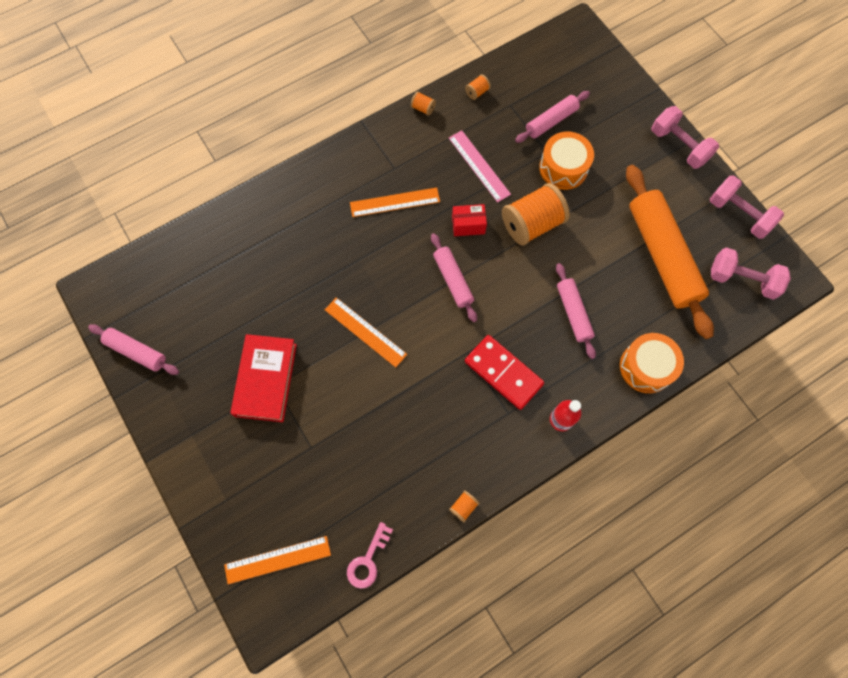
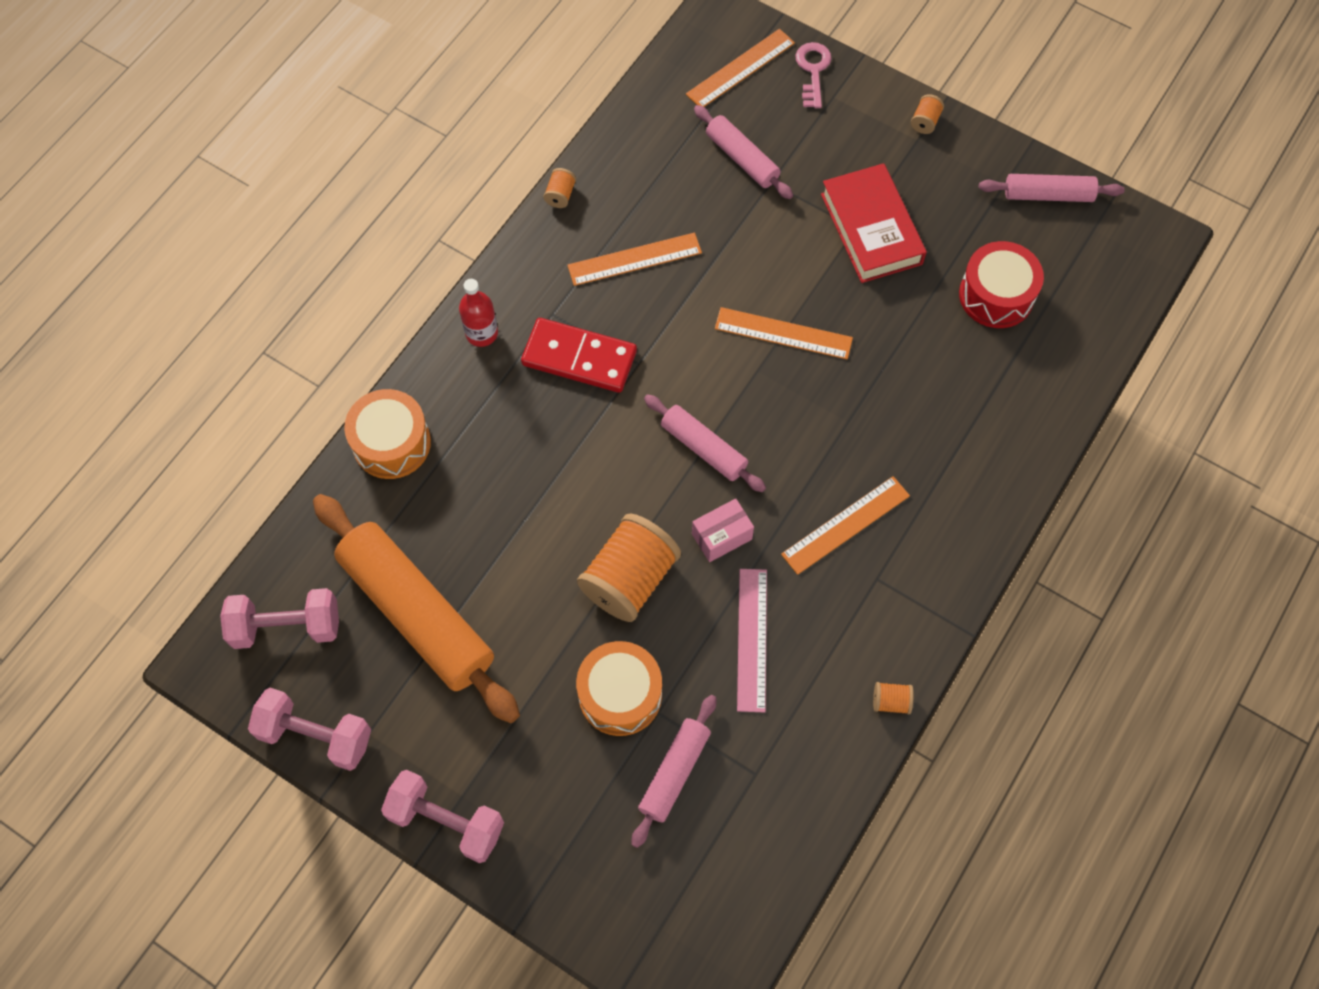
camera: 155 degrees right, 5 degrees down
pink key [347,522,393,589] -> pink key moved to [795,42,831,108]
pink ruler [449,130,511,203] -> pink ruler turned 60 degrees clockwise [737,569,767,712]
red box [452,204,487,236] -> pink box [692,498,754,562]
orange spool [465,74,491,100] -> orange spool moved to [911,94,944,134]
pink rolling pin [556,263,596,359] -> pink rolling pin moved to [694,105,793,199]
none -> orange ruler [567,233,702,286]
none -> red drum [959,241,1044,328]

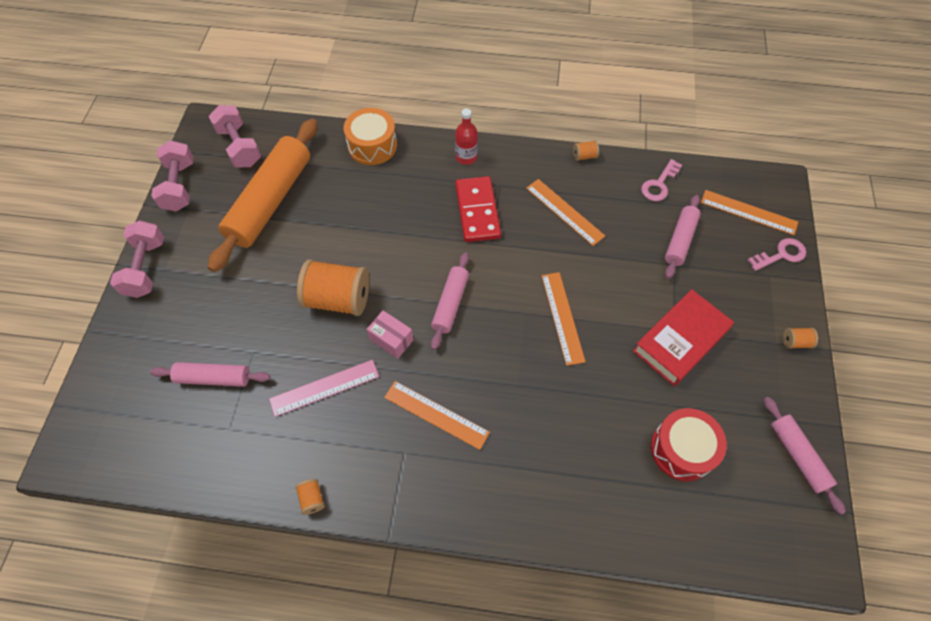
camera: 65 degrees right, 5 degrees down
orange drum [576,641,662,736] -> none
none -> pink key [641,159,682,201]

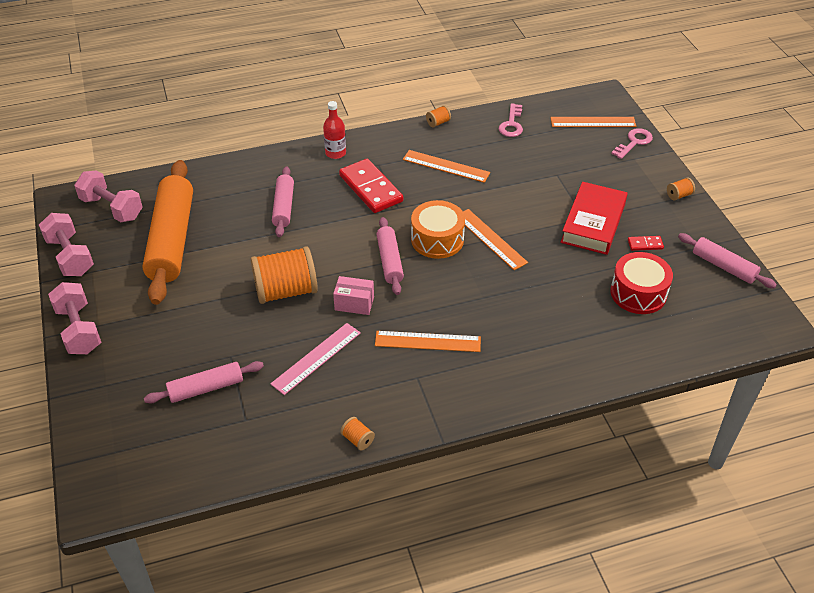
camera: 25 degrees left, 15 degrees down
orange drum [344,108,397,165] -> orange drum moved to [411,200,465,259]
pink rolling pin [665,195,701,279] -> pink rolling pin moved to [272,167,294,237]
none -> red domino [628,236,664,251]

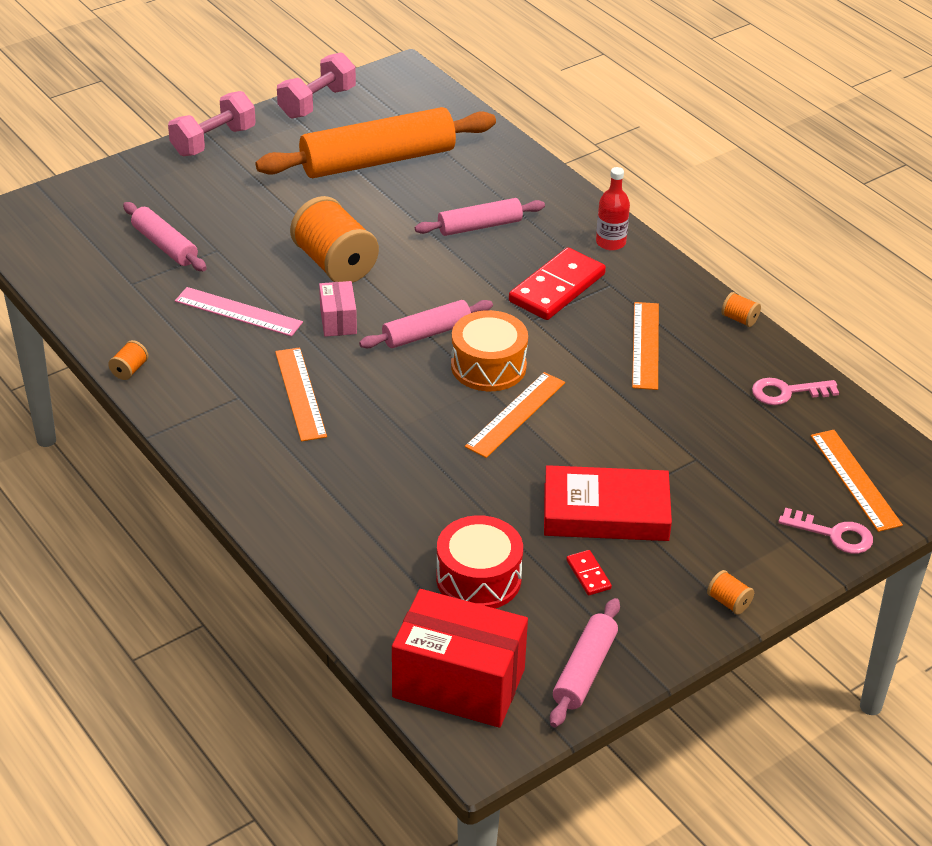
camera: 70 degrees right, 5 degrees down
pink dumbbell [74,170,143,222] -> none
none -> red box [392,589,528,728]

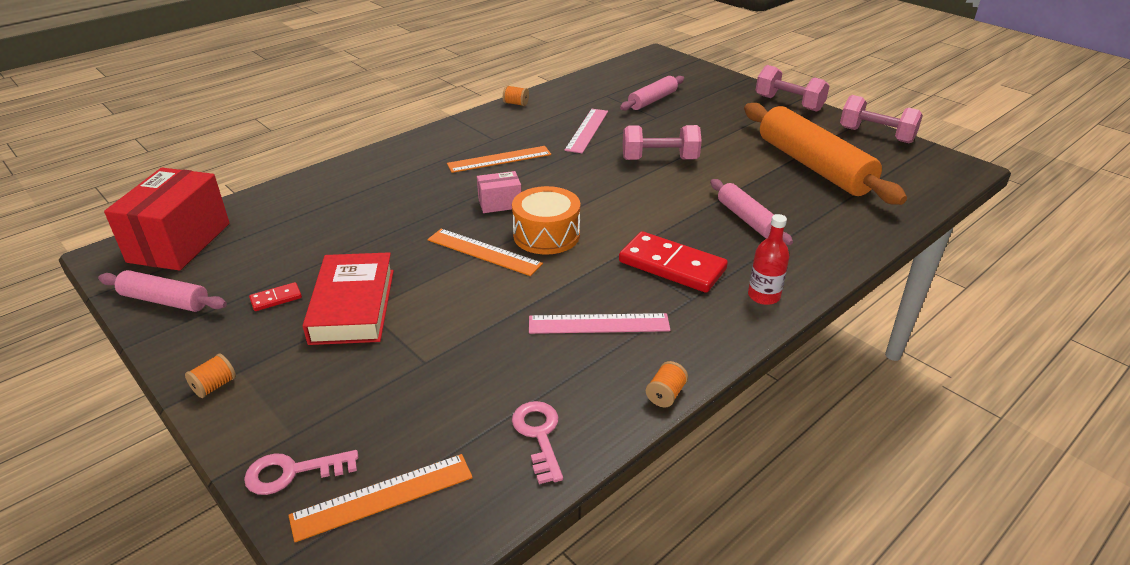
camera: 85 degrees right, 5 degrees down
orange spool [290,196,379,283] -> pink dumbbell [623,125,702,160]
pink box [319,281,357,337] -> pink box moved to [477,171,521,213]
pink rolling pin [359,300,493,348] -> none
red drum [436,515,523,608] -> none
orange ruler [632,302,659,390] -> pink ruler [529,313,670,334]
pink key [778,508,873,554] -> pink key turned 60 degrees clockwise [244,450,358,495]

